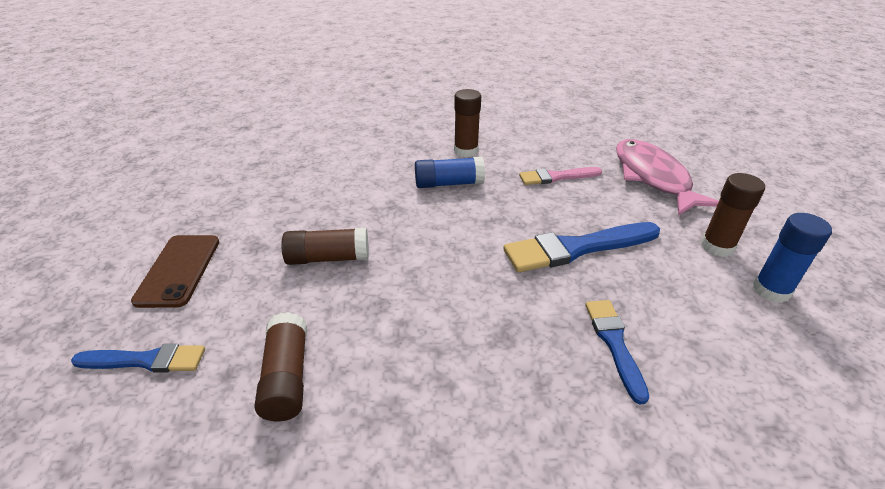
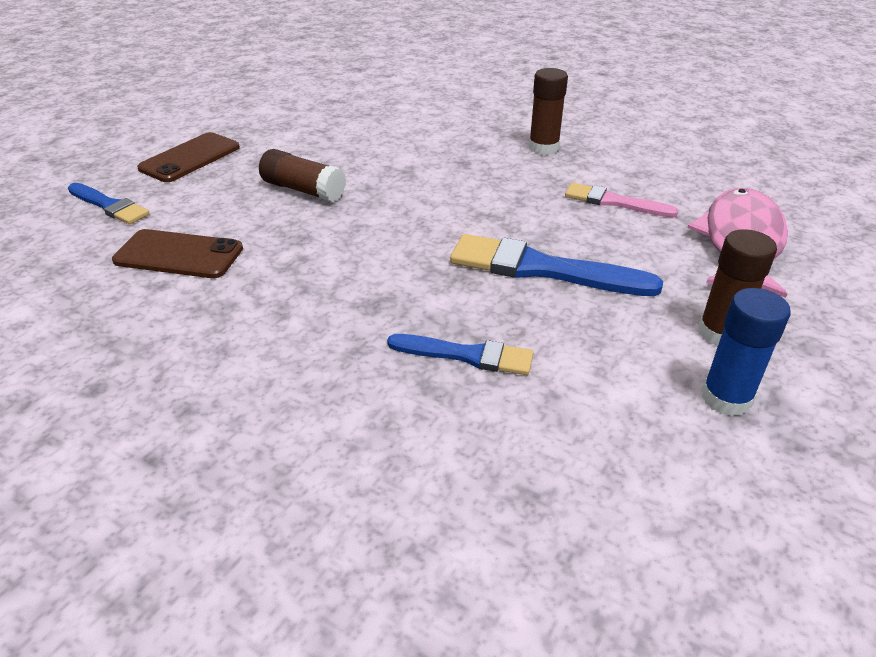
camera: 35 degrees right, 0 degrees up
brown glue stick [254,312,307,421] -> brown phone [112,229,243,278]
blue glue stick [415,157,485,188] -> none
blue brush [585,300,649,404] -> blue brush turned 75 degrees clockwise [387,334,534,375]

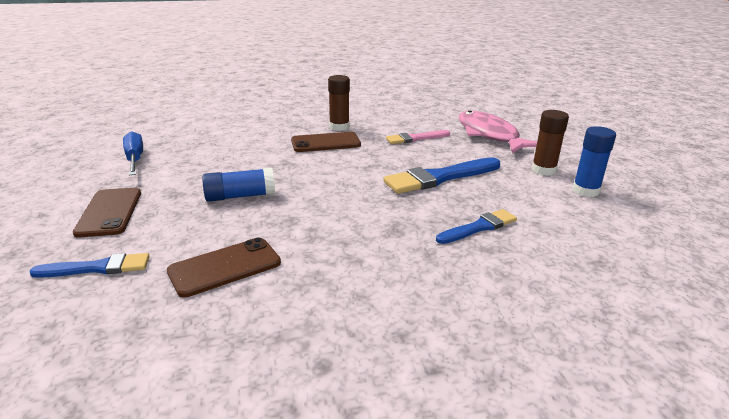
camera: 45 degrees left, 10 degrees down
brown glue stick [259,149,346,202] -> blue glue stick [202,168,275,202]
none -> blue screwdriver [123,131,143,175]
none -> brown phone [291,132,361,152]

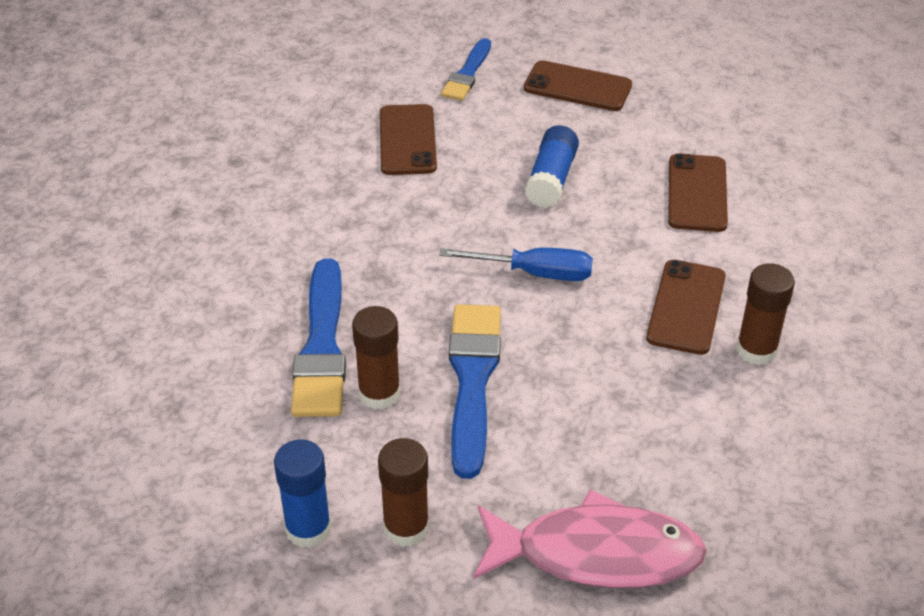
camera: 120 degrees right, 15 degrees up
blue screwdriver [123,131,143,175] -> blue screwdriver moved to [439,248,593,281]
pink brush [386,130,450,144] -> none
blue brush [436,209,517,244] -> blue brush [291,258,346,417], size x1.64
none -> brown glue stick [352,306,400,410]
none -> brown phone [668,153,728,232]

